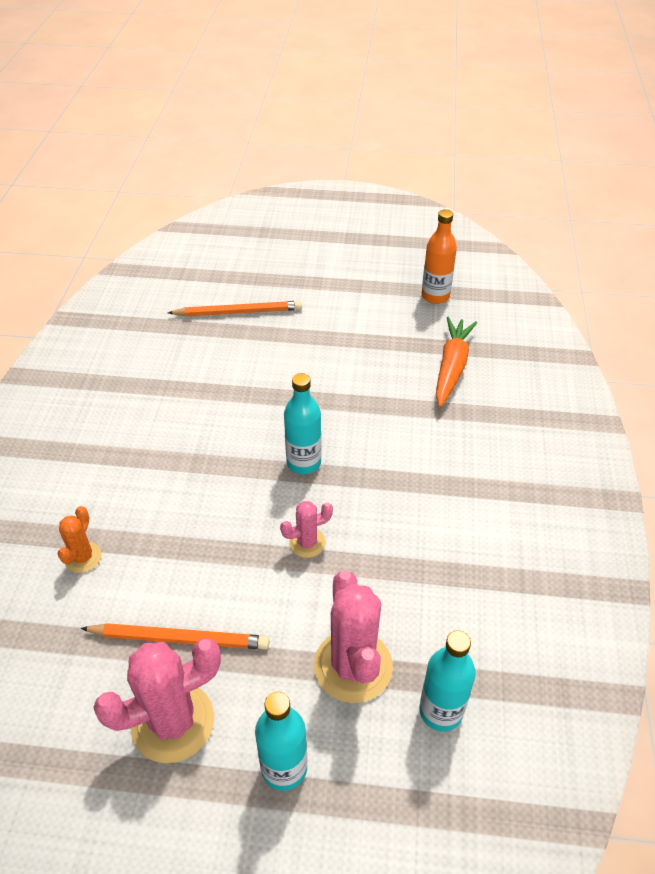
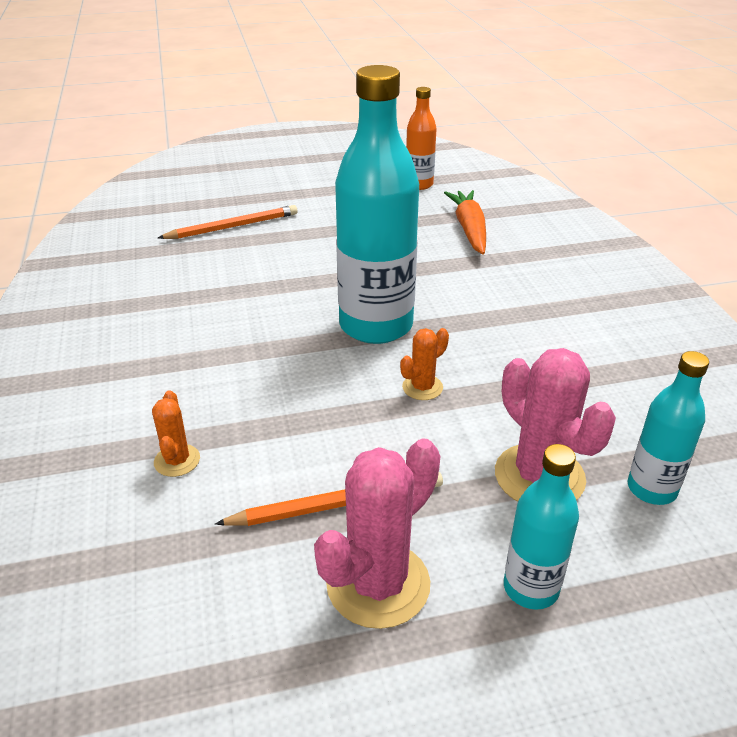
camera: 20 degrees left, 10 degrees down
pink cactus [280,501,333,558] -> orange cactus [400,328,449,400]
turquoise bottle [284,373,322,474] -> turquoise bottle [335,65,419,344], size x1.95

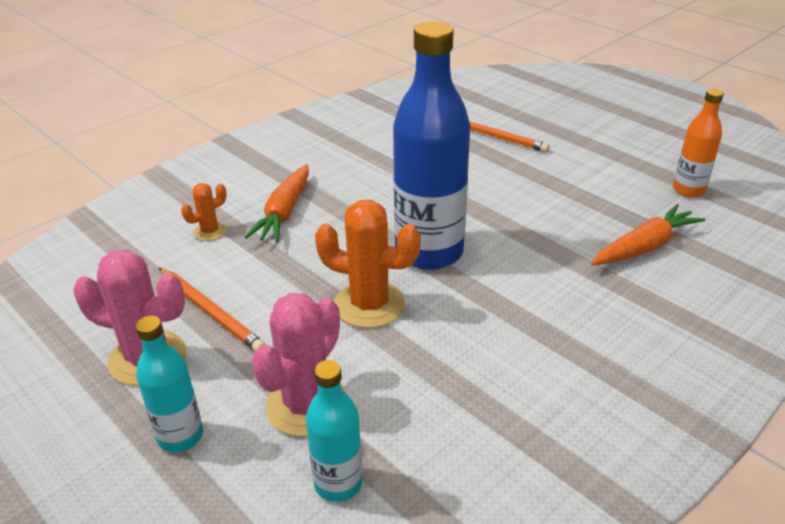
camera: 60 degrees right, 0 degrees up
turquoise bottle [335,65,419,344] -> blue bottle [393,21,470,270]
orange cactus [400,328,449,400] -> orange cactus [315,200,421,328], size x1.92
none -> orange carrot [245,164,309,243]

